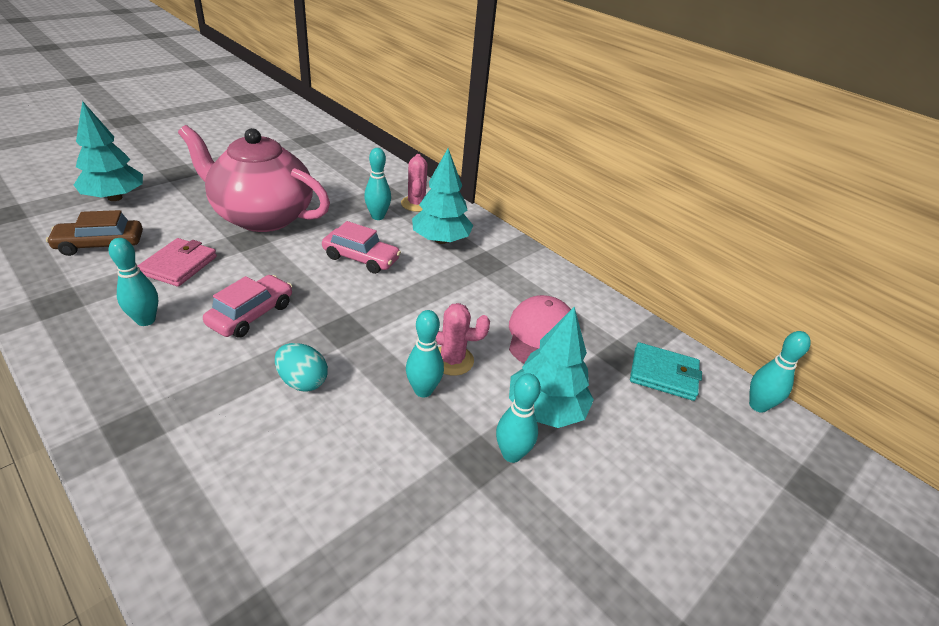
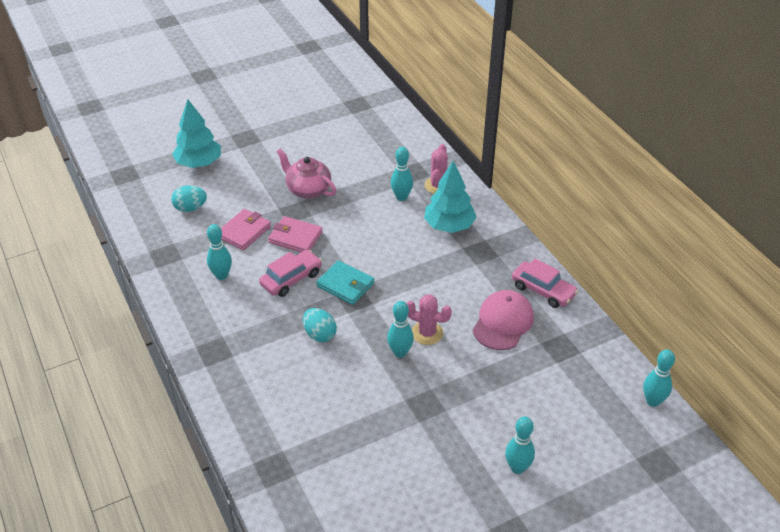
camera: 20 degrees right, 5 degrees up
brown car [46,210,143,256] -> turquoise egg [171,186,207,212]
pink teapot [178,125,330,232] -> pink teapot [277,149,336,199], size x0.56
pink car [322,221,401,274] -> pink car moved to [512,258,578,308]
turquoise bowling pin [496,373,541,463] -> turquoise bowling pin moved to [505,416,535,474]
turquoise tree [509,307,594,428] -> none
turquoise wallet [630,342,702,401] -> turquoise wallet moved to [316,260,374,305]
none -> pink wallet [268,216,323,252]

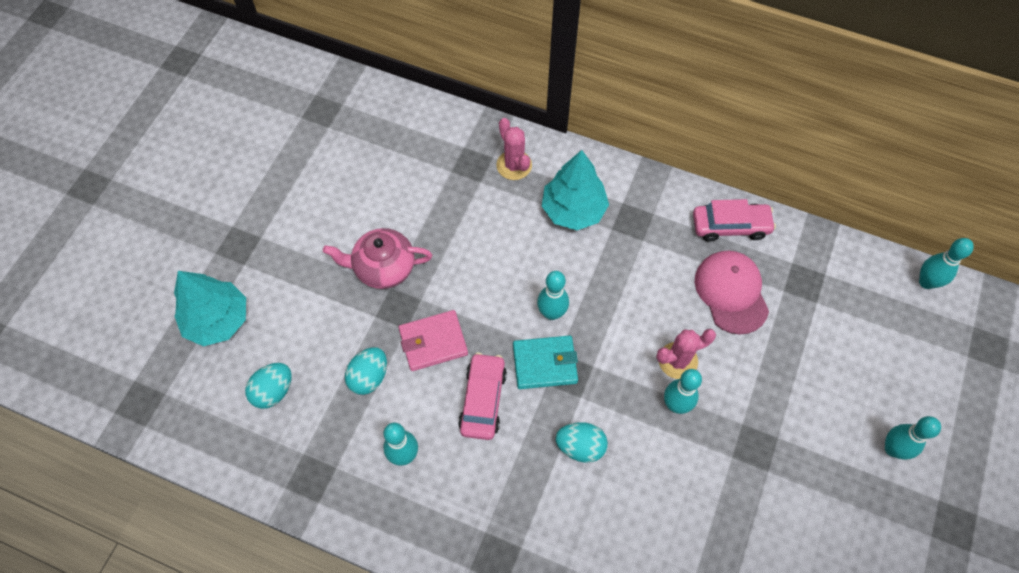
camera: 40 degrees left, 20 degrees up
pink wallet [221,209,271,250] -> turquoise egg [345,347,387,395]
turquoise bowling pin [391,147,413,201] -> turquoise bowling pin moved to [537,271,569,320]

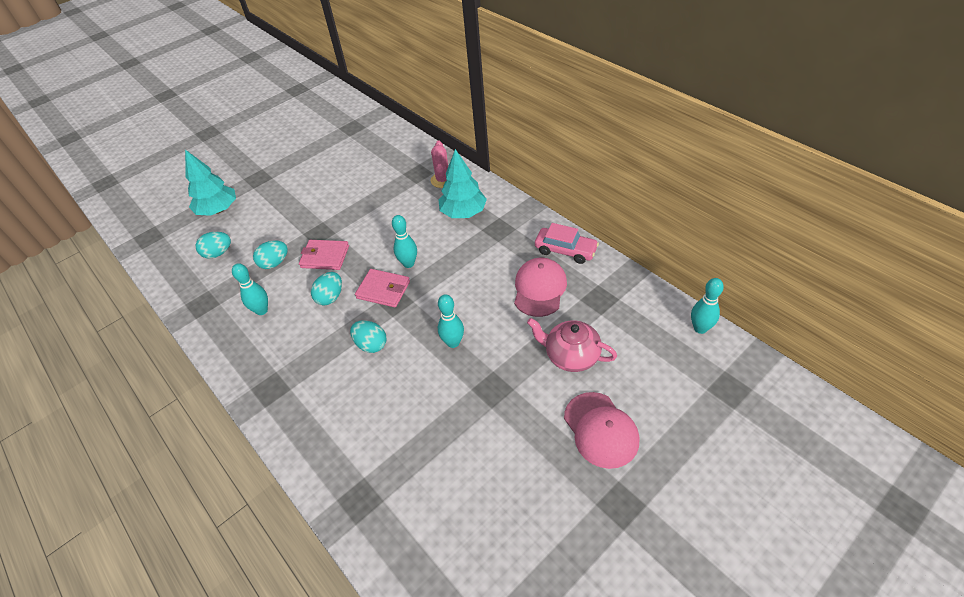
camera: 30 degrees right, 15 degrees down
pink teapot [323,228,432,289] -> pink teapot moved to [527,318,617,372]
pink car [458,353,507,440] -> turquoise egg [311,272,342,305]
turquoise wallet [513,335,578,389] -> pink wallet [355,269,410,307]
pink cactus [656,329,716,379] -> none
turquoise bowling pin [885,416,941,460] -> pink cap [564,392,639,469]

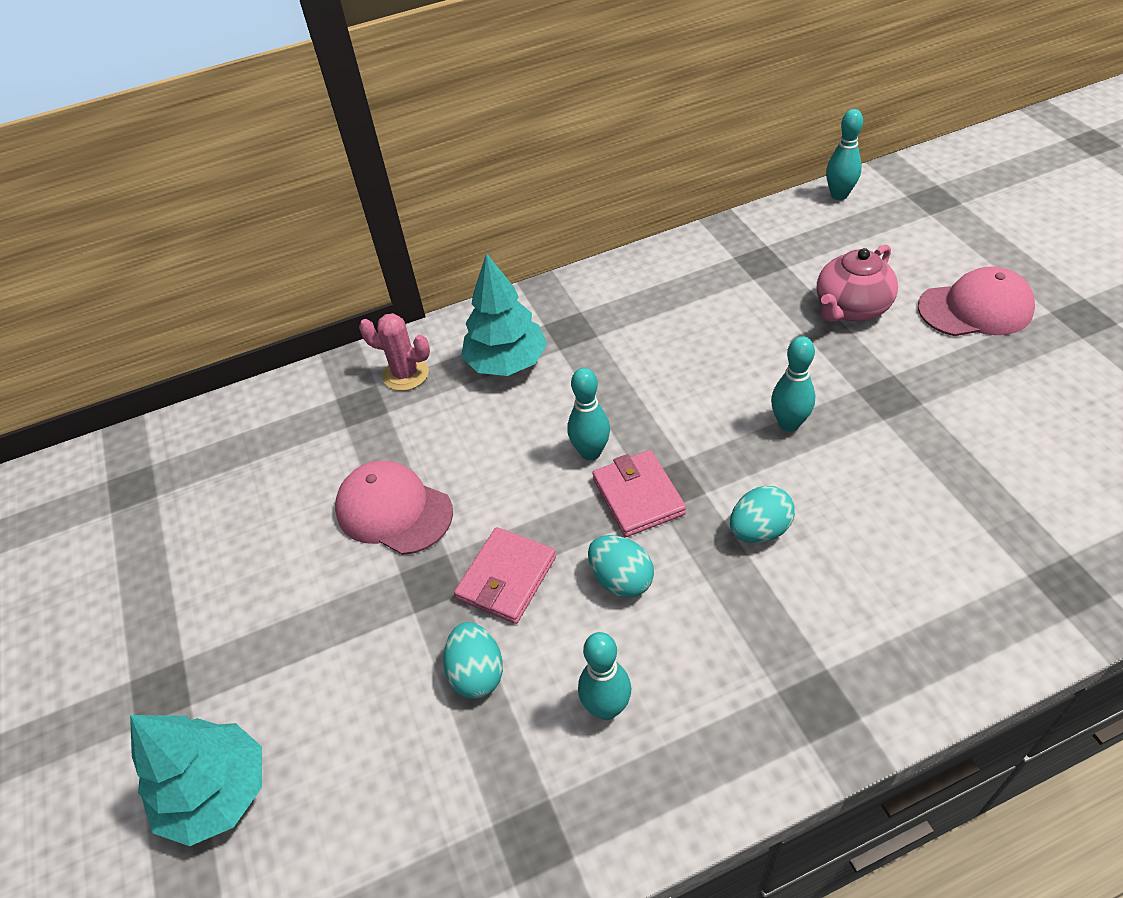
camera: 70 degrees left, 0 degrees up
turquoise egg [196,232,231,259] -> none
pink wallet [355,269,410,307] -> pink wallet turned 60 degrees counterclockwise [592,450,686,537]
pink cap [514,258,567,317] -> pink cap moved to [335,461,453,555]
pink car [535,223,599,264] -> none

